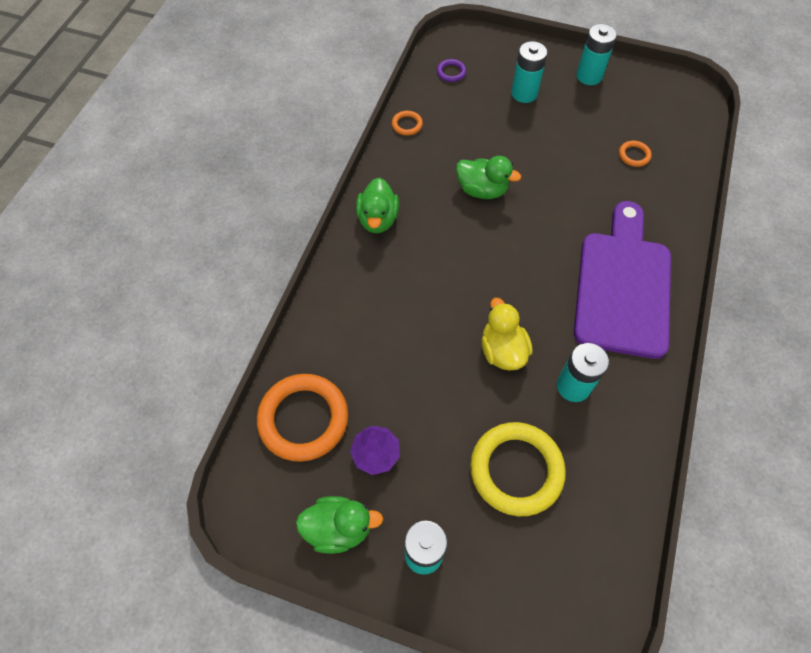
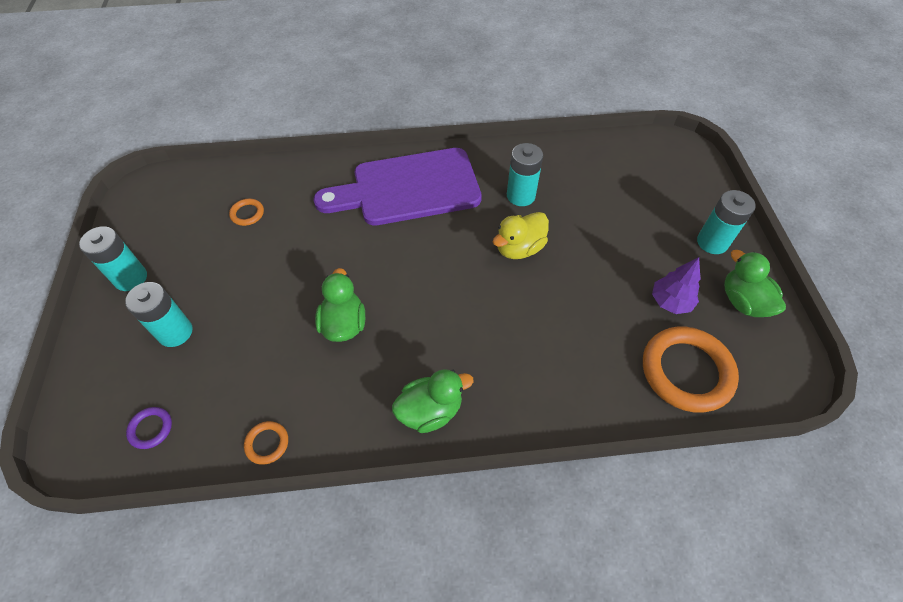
camera: 115 degrees left, 5 degrees down
yellow ring [470,422,566,516] -> none

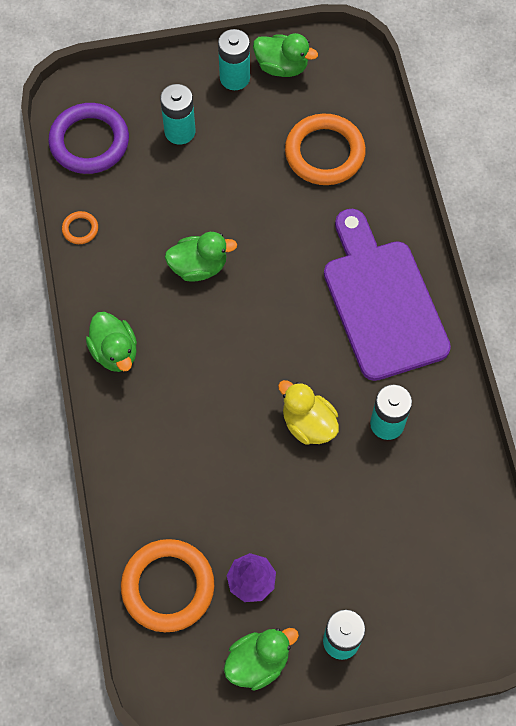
camera: 85 degrees right, 10 degrees up
purple ring [126,407,172,449] -> purple ring [48,103,129,174], size x2.26
orange ring [229,199,264,226] -> orange ring [285,113,366,185], size x2.26
none -> green duck [253,33,318,77]

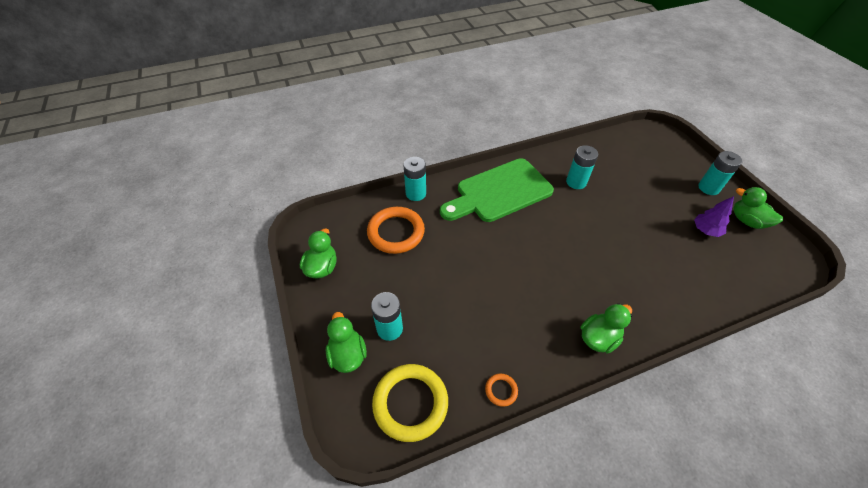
camera: 100 degrees left, 15 degrees down
purple ring [48,103,129,174] -> yellow ring [372,364,448,442]
orange ring [121,539,214,632] -> none
green duck [165,232,237,282] -> green duck moved to [326,312,367,373]
turquoise battery [218,29,250,90] -> turquoise battery moved to [404,157,426,201]
yellow duck [278,380,339,445] -> none
purple cutting board [324,209,451,381] -> green cutting board [440,158,554,222]

